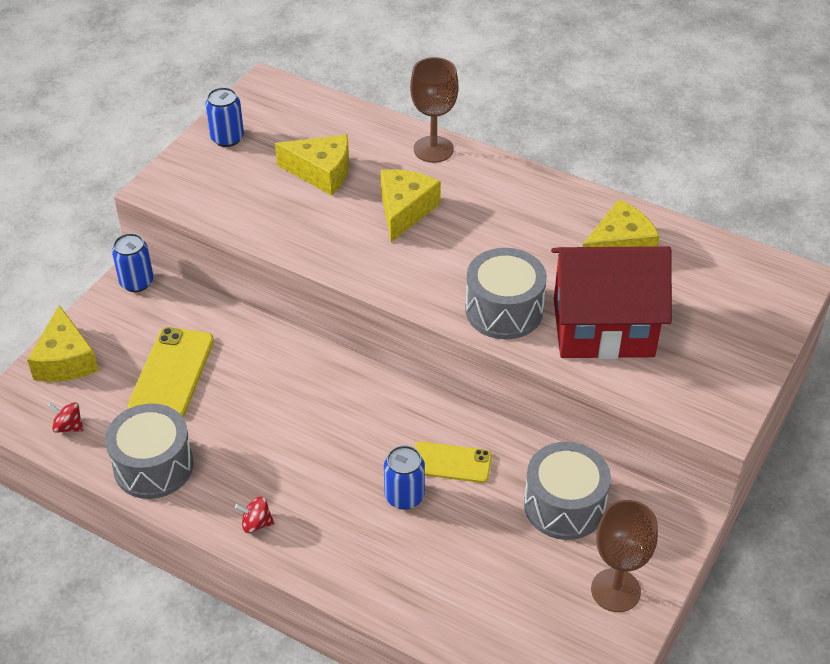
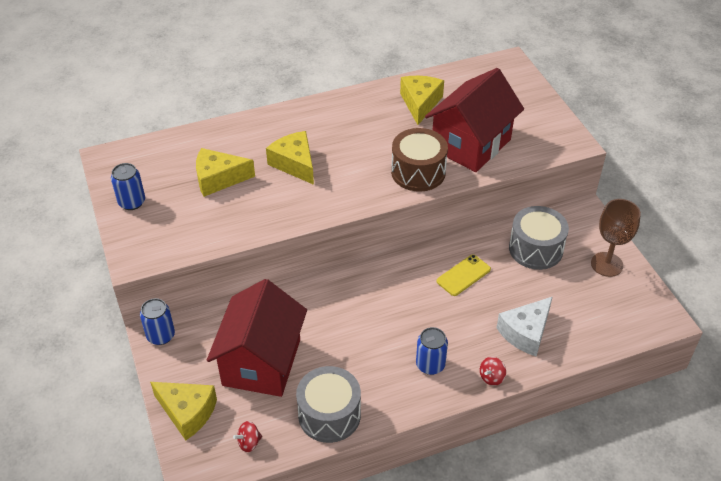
camera: 50 degrees left, 0 degrees up
yellow phone [128,327,214,417] -> red house [207,279,307,397]
red spinning top [235,497,274,533] -> red spinning top moved to [480,357,506,386]
yellow cheese [275,135,349,196] -> yellow cheese turned 150 degrees counterclockwise [196,148,255,197]
blue can [384,445,425,510] -> blue can moved to [416,327,448,375]
brown goblet [410,57,458,163] -> none
grey drum [465,248,547,339] -> brown drum [391,128,448,191]
none -> white cheese [496,296,553,357]

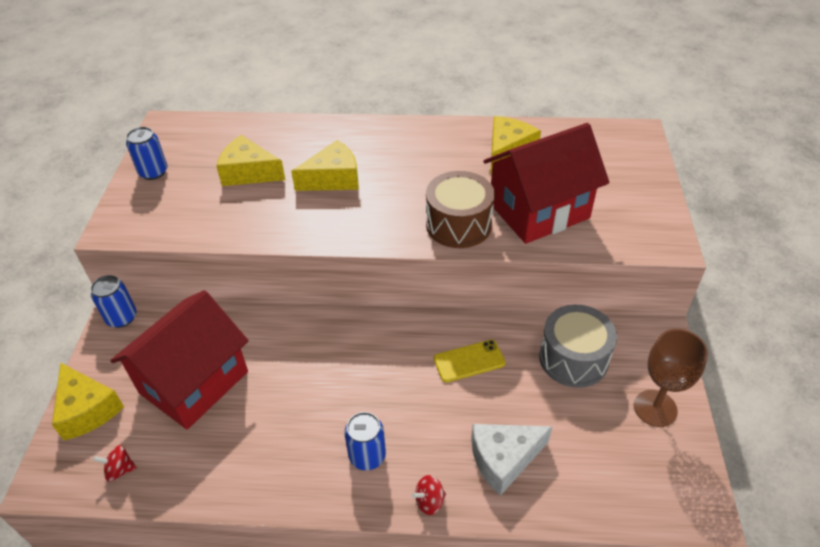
camera: 25 degrees right, 0 degrees up
yellow cheese [266,131,314,185] -> yellow cheese turned 75 degrees clockwise [291,140,359,191]
grey drum [296,366,361,443] -> none

